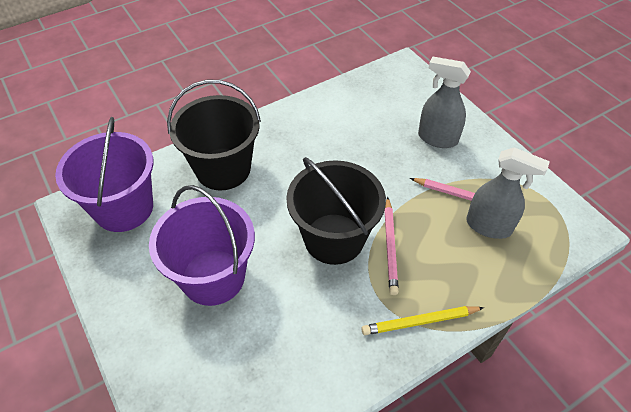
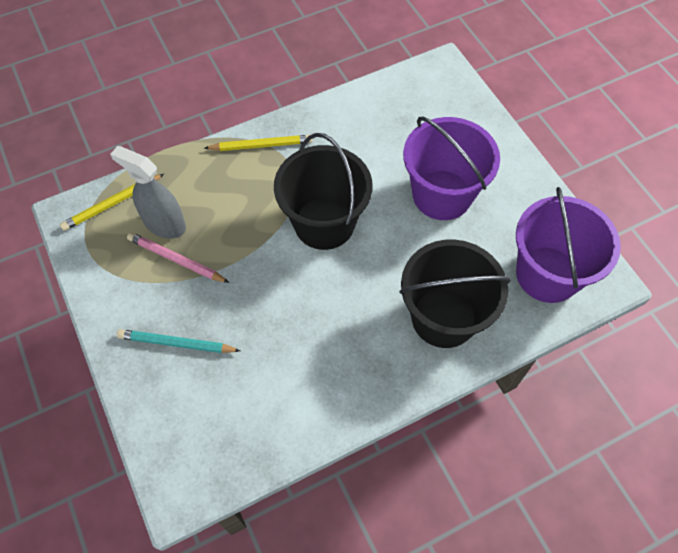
camera: 175 degrees left, 10 degrees up
pink pencil [385,197,399,295] -> none
grey spray bottle [418,57,471,148] -> turquoise pencil [117,329,241,353]
none -> yellow pencil [60,174,164,231]

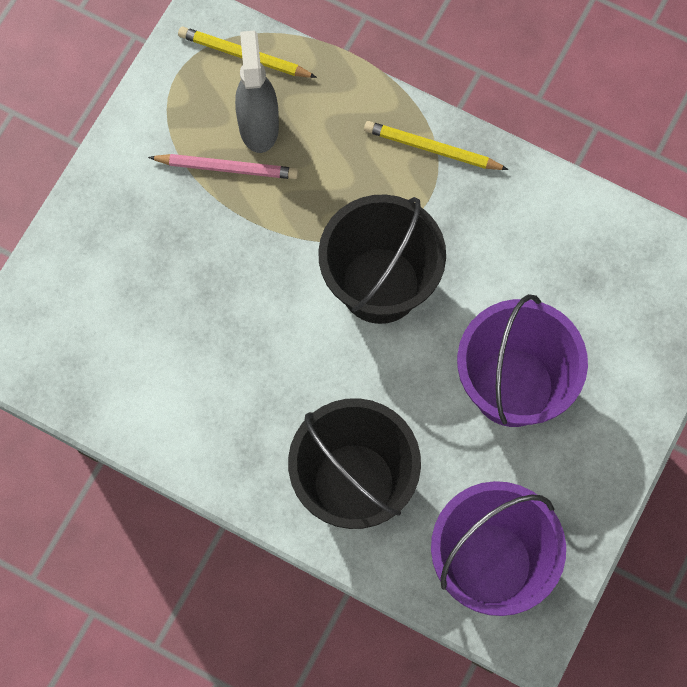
camera: 55 degrees right, 10 degrees up
turquoise pencil [117,329,241,353] -> none
pink pencil [127,232,229,283] -> pink pencil turned 105 degrees clockwise [148,154,298,179]
yellow pencil [204,135,313,151] -> yellow pencil turned 150 degrees clockwise [364,121,509,170]

